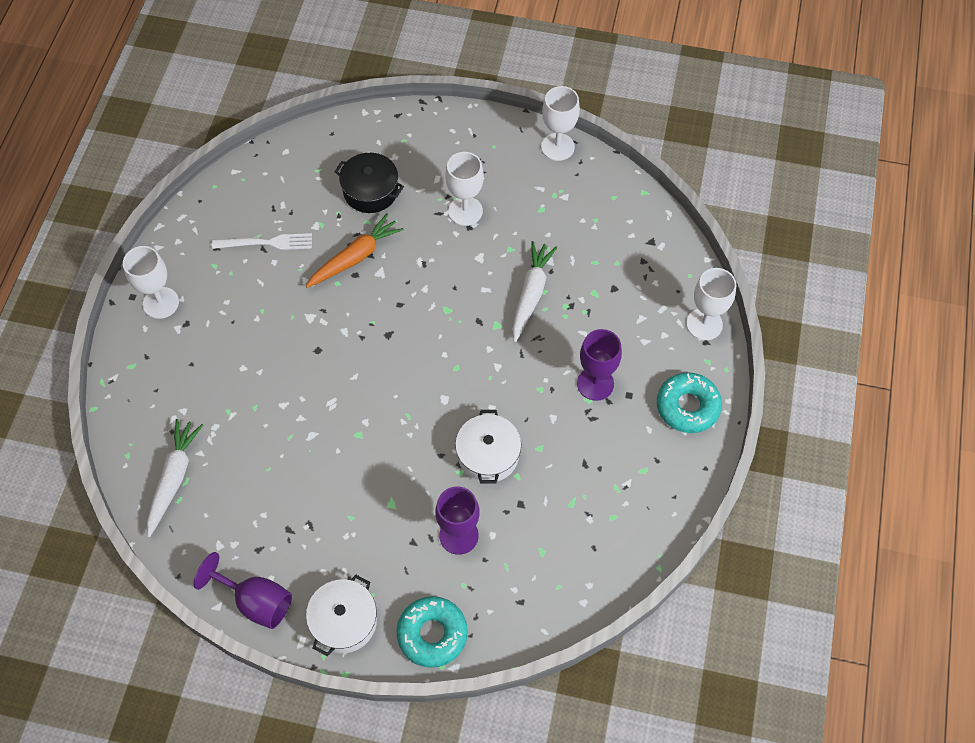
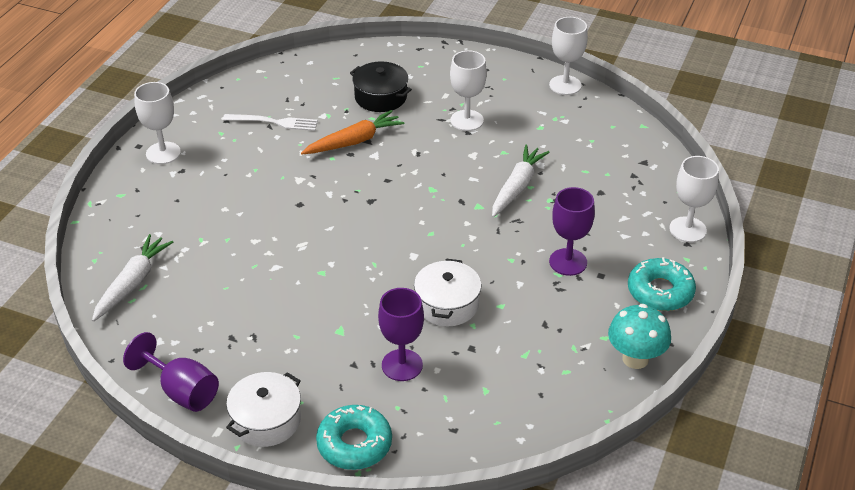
camera: 10 degrees right, 20 degrees down
none -> turquoise mushroom [608,304,671,369]

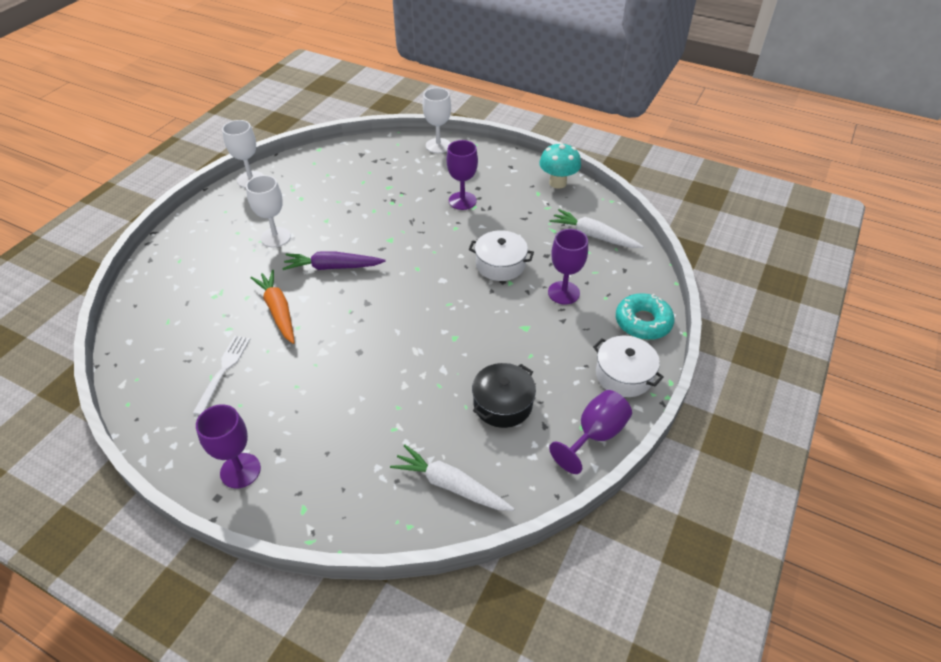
camera: 85 degrees left, 5 degrees up
white goblet [134,82,181,164] -> purple goblet [196,404,261,489]
black pot [350,61,412,112] -> black pot moved to [472,363,536,428]
white carrot [492,145,550,217] -> white carrot moved to [550,209,644,248]
turquoise donut [628,257,696,311] -> none
none -> purple carrot [282,251,386,270]

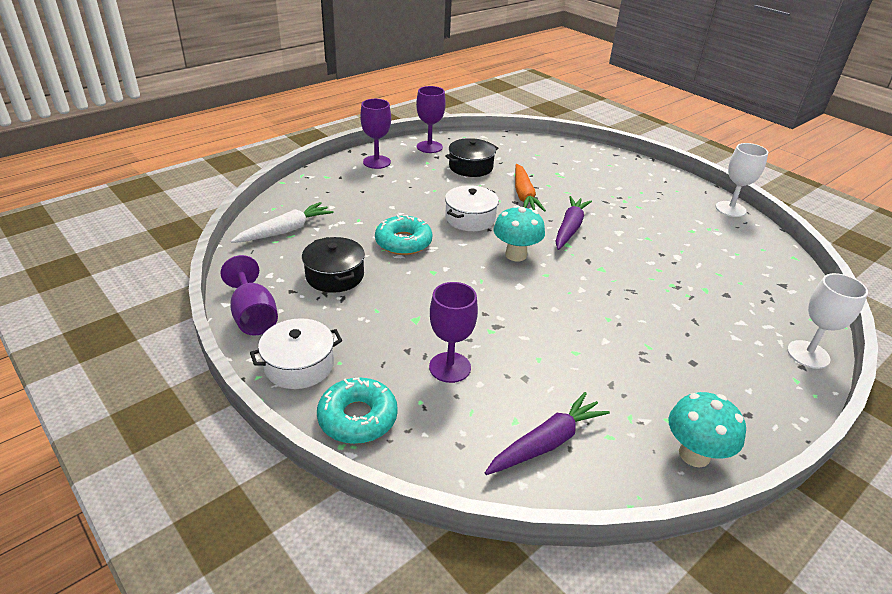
camera: 110 degrees right, 10 degrees down
white fork [193,336,250,415] -> black pot [445,138,498,177]
white goblet [246,175,291,247] -> none
orange carrot [250,270,295,344] -> orange carrot turned 90 degrees clockwise [515,164,546,212]
purple goblet [447,140,478,210] -> purple goblet moved to [416,86,446,153]
white pot [469,230,534,281] -> white pot moved to [445,185,499,231]
white carrot [550,209,644,248] -> purple carrot [485,392,610,475]
none -> turquoise donut [375,215,432,255]
none -> turquoise mushroom [493,205,545,262]

